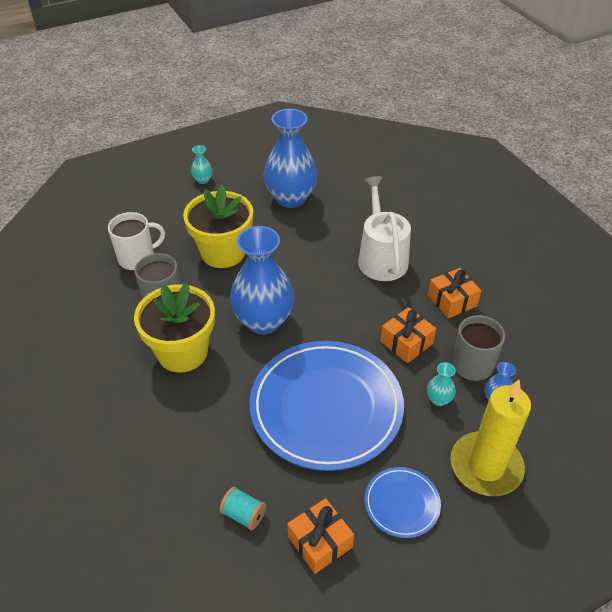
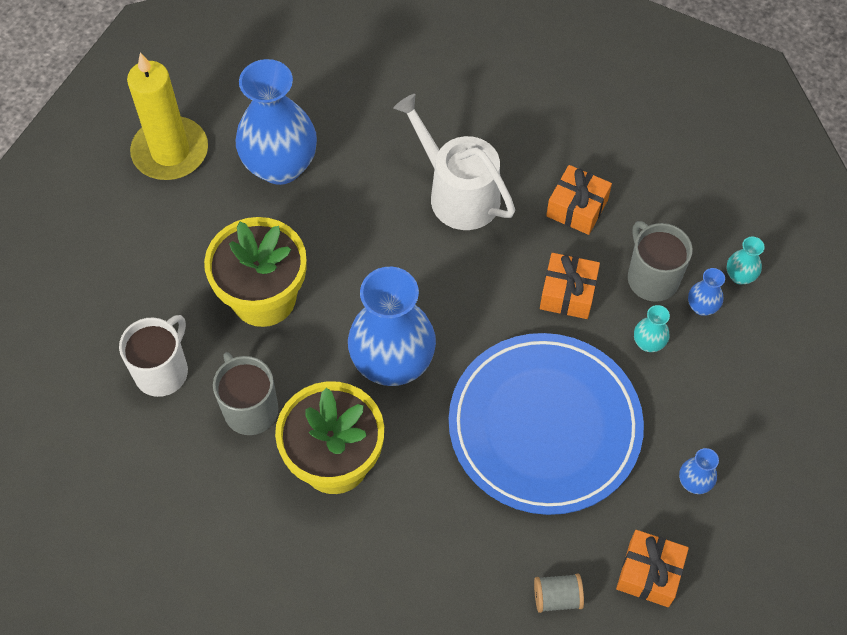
camera: 35 degrees left, 15 degrees up
turquoise vase [191,145,212,184] -> turquoise vase moved to [727,237,765,285]
turquoise spool [219,487,266,530] -> grey spool [534,574,584,613]
blue plate [365,467,441,538] -> blue vase [679,448,719,494]
yellow candle [451,380,531,496] -> yellow candle moved to [127,52,208,180]

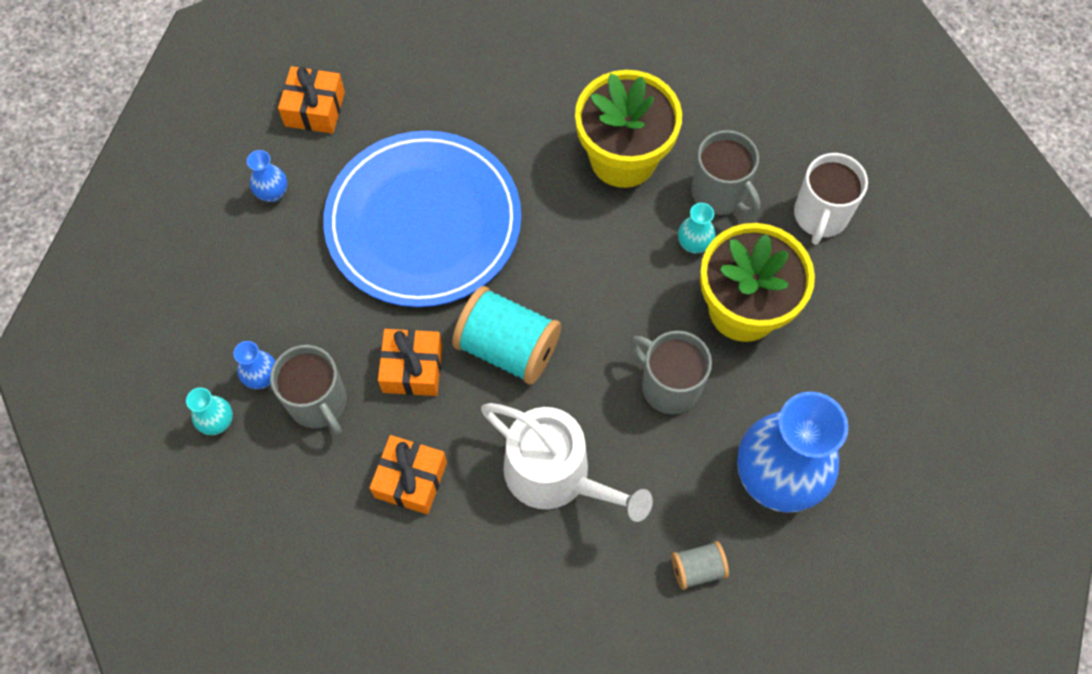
camera: 170 degrees right, 5 degrees up
yellow candle [127,52,208,180] -> none
blue vase [348,267,436,386] -> none
grey spool [534,574,584,613] -> grey spool moved to [672,541,729,590]
turquoise vase [634,305,670,352] -> turquoise vase moved to [678,203,715,253]
none -> turquoise spool [452,286,561,385]
none -> grey mug [630,331,712,414]

